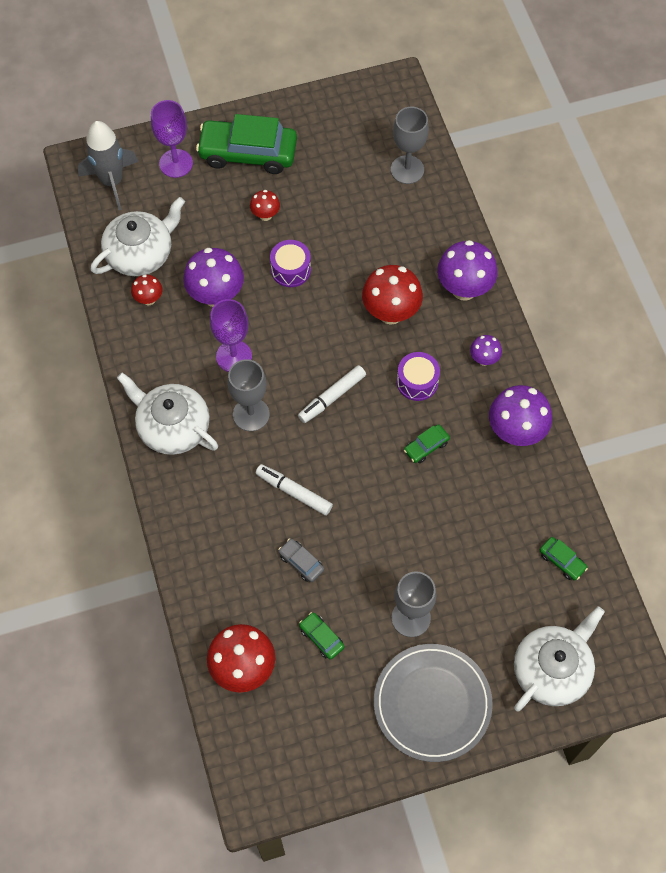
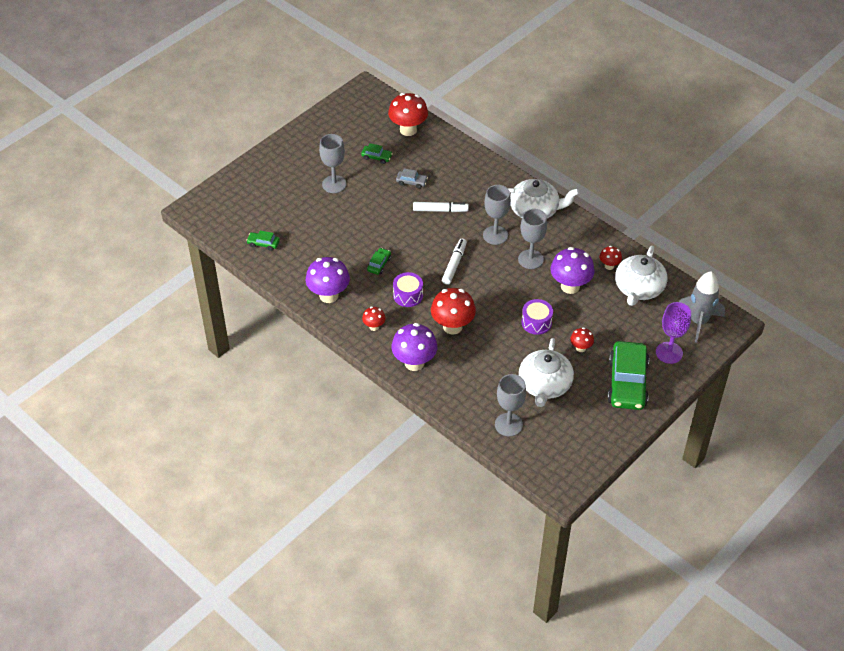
camera: 150 degrees right, 15 degrees down
green car [196,114,297,174] -> green car turned 120 degrees clockwise [607,341,649,410]
purple goblet [210,299,252,372] -> grey goblet [518,209,547,269]
grey plate [374,644,493,762] -> none
purple mushroom [470,335,502,366] -> red mushroom [362,307,386,331]
white teapot [514,606,605,712] -> white teapot moved to [519,338,574,407]

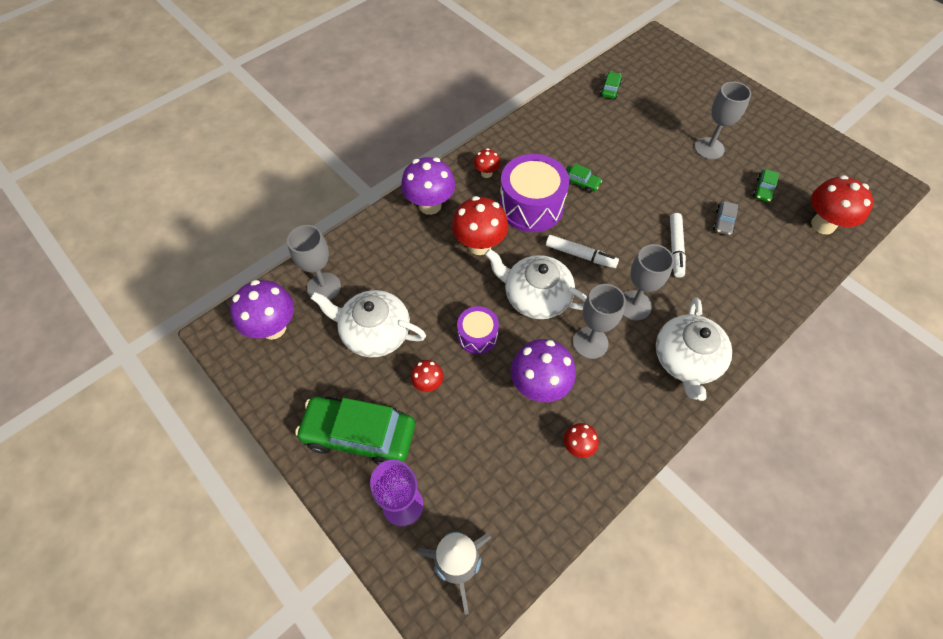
camera: 95 degrees right, 10 degrees up
purple mushroom [306,257,350,303] -> purple mushroom moved to [230,280,294,340]
purple drum [393,272,423,307] -> purple drum [499,154,569,232], size x1.81
white teapot [615,246,668,306] -> white teapot moved to [485,249,587,319]

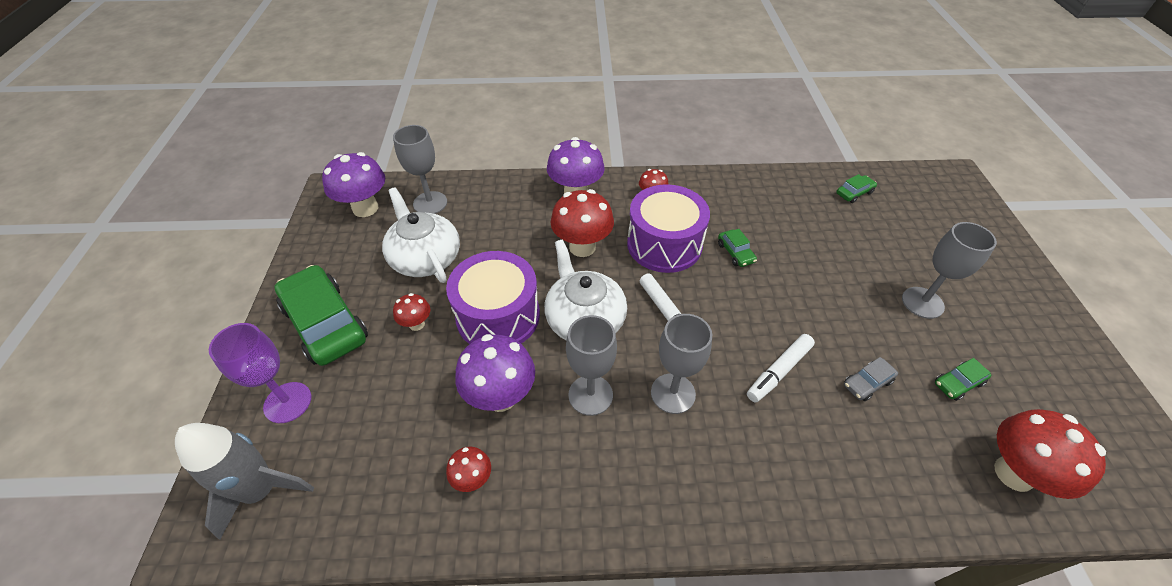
camera: 40 degrees right, 10 degrees down
purple drum [457,306,499,354] -> purple drum [446,251,540,344], size x1.81
white teapot [656,297,732,401] -> none

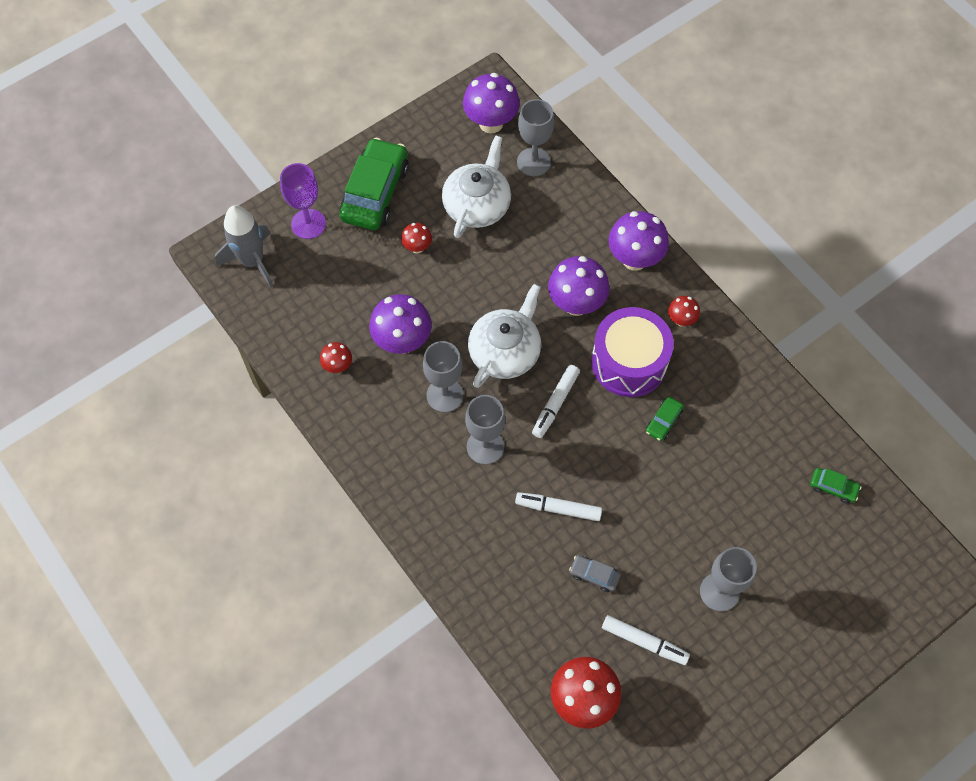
camera: 55 degrees right, 15 degrees up
purple drum [446,251,540,344] -> none
red mushroom [550,189,614,257] -> purple mushroom [548,256,610,316]
green car [935,358,991,401] -> white marker [602,615,690,665]

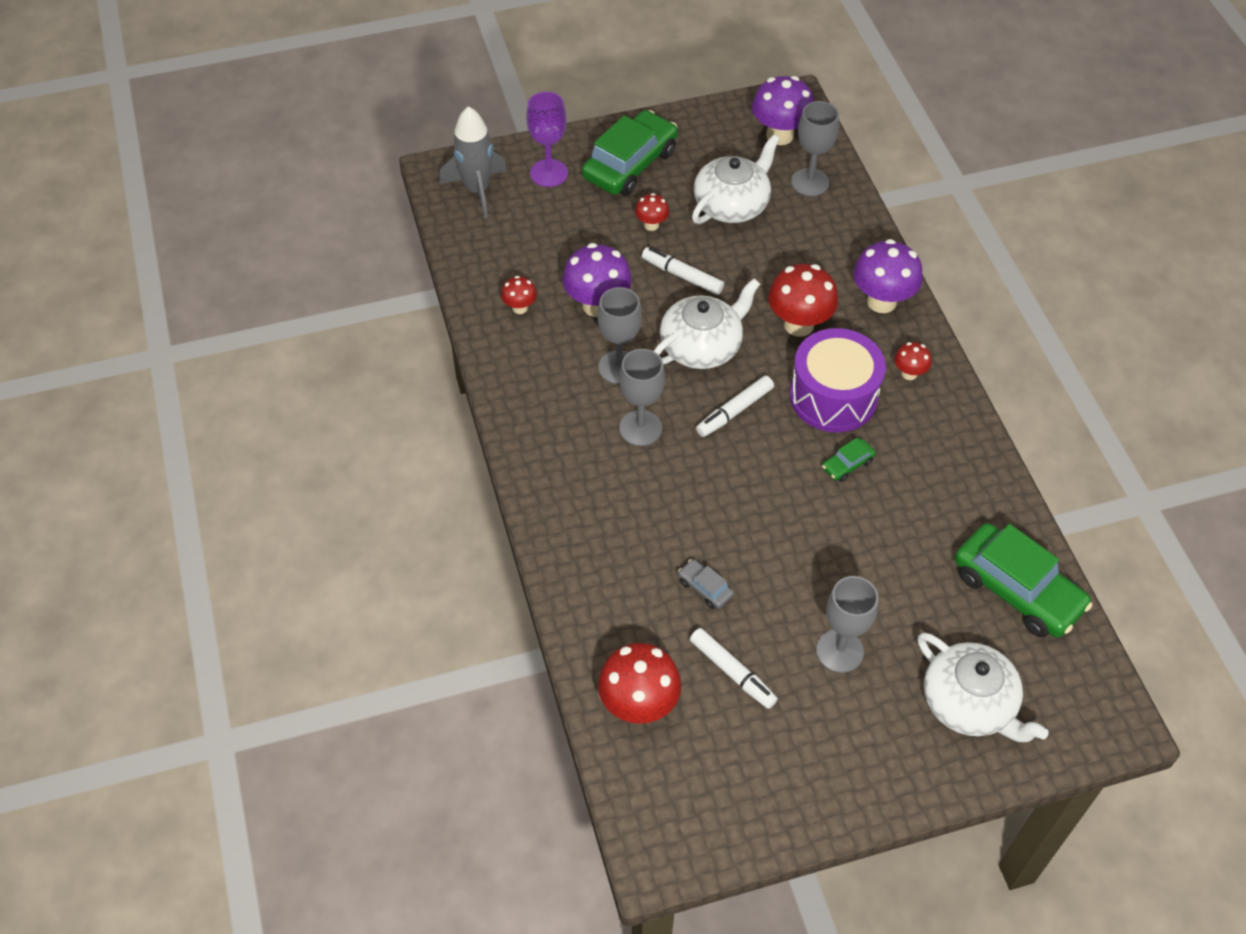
camera: 20 degrees right, 10 degrees down
white marker [515,492,602,521] -> white marker moved to [642,247,724,295]
purple mushroom [548,256,610,316] -> red mushroom [768,264,838,337]
green car [810,468,861,503] -> green car [955,523,1093,638], size x2.30
none -> white teapot [917,633,1049,742]

